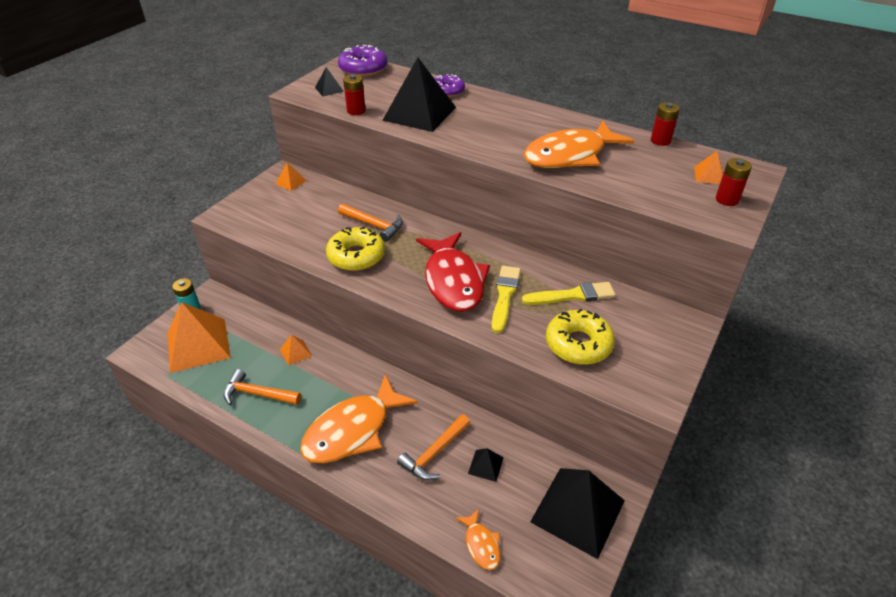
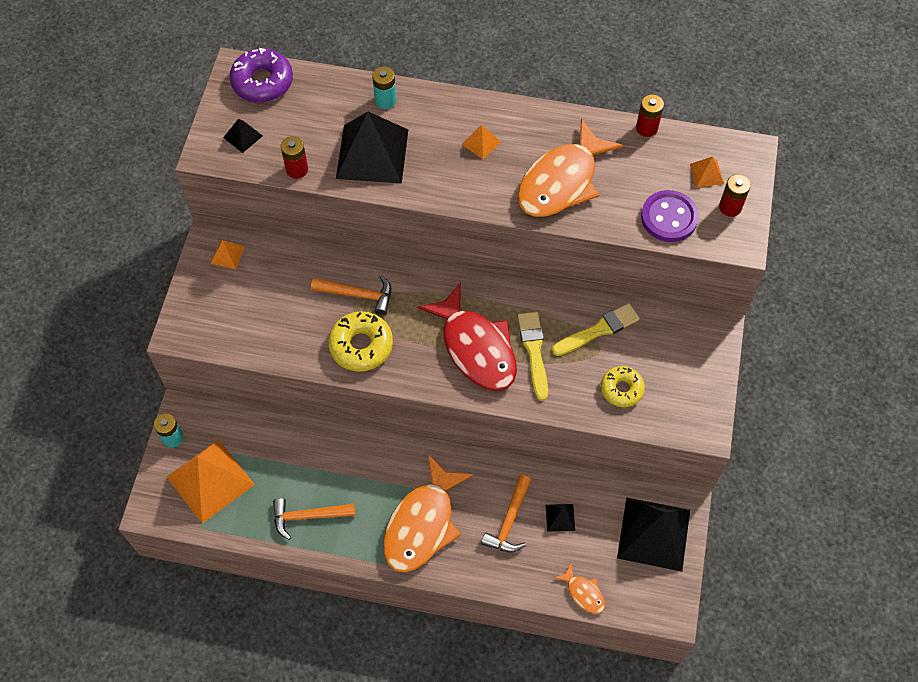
camera: 20 degrees left, 20 degrees up
orange pyramid [280,335,312,366] -> orange pyramid moved to [462,125,501,159]
purple donut [435,74,465,97] -> turquoise battery [372,66,397,109]
yellow donut [546,309,615,365] -> yellow donut [601,366,645,407], size x0.67
none -> purple button [641,190,699,242]

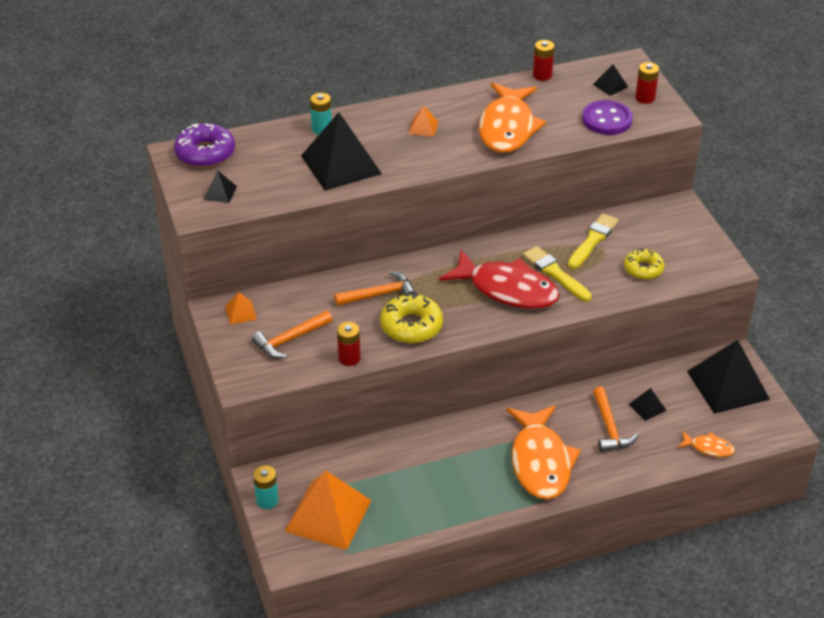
camera: 30 degrees left, 20 degrees down
orange hammer [273,498,355,540] -> orange hammer moved to [252,311,332,358]
red battery [281,136,308,179] -> red battery moved to [337,322,361,366]
orange pyramid [690,156,724,188] -> black pyramid [593,64,628,96]

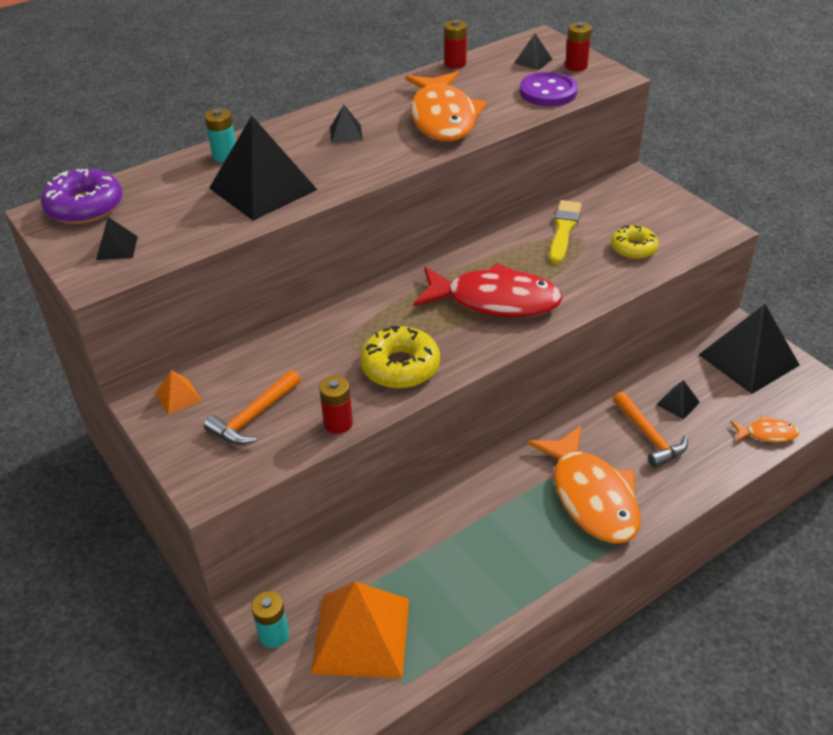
camera: 15 degrees left, 0 degrees up
orange hammer [334,271,416,306] -> none
orange pyramid [409,105,438,137] -> black pyramid [330,105,363,143]
yellow brush [523,246,592,302] -> none

